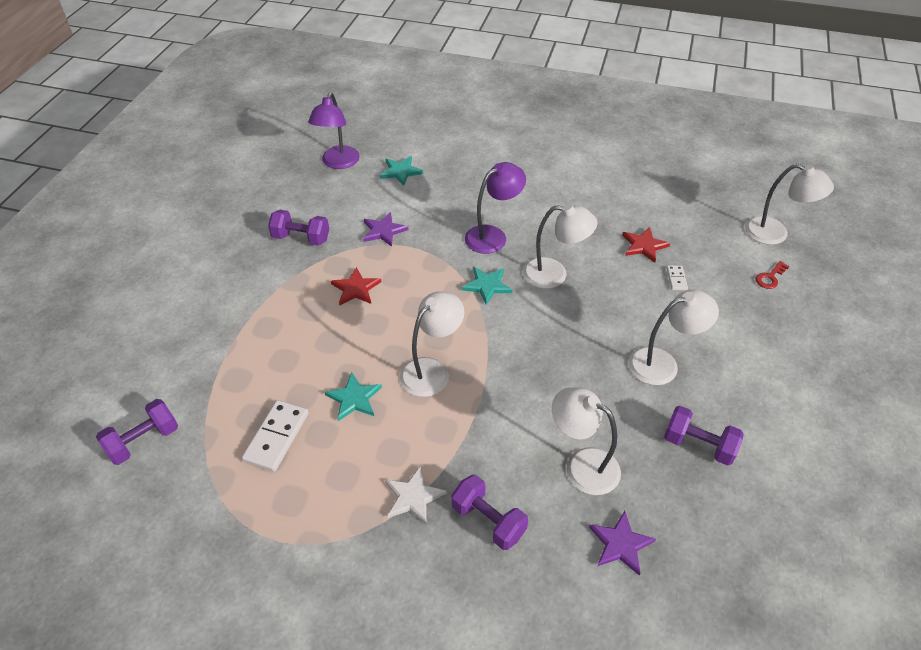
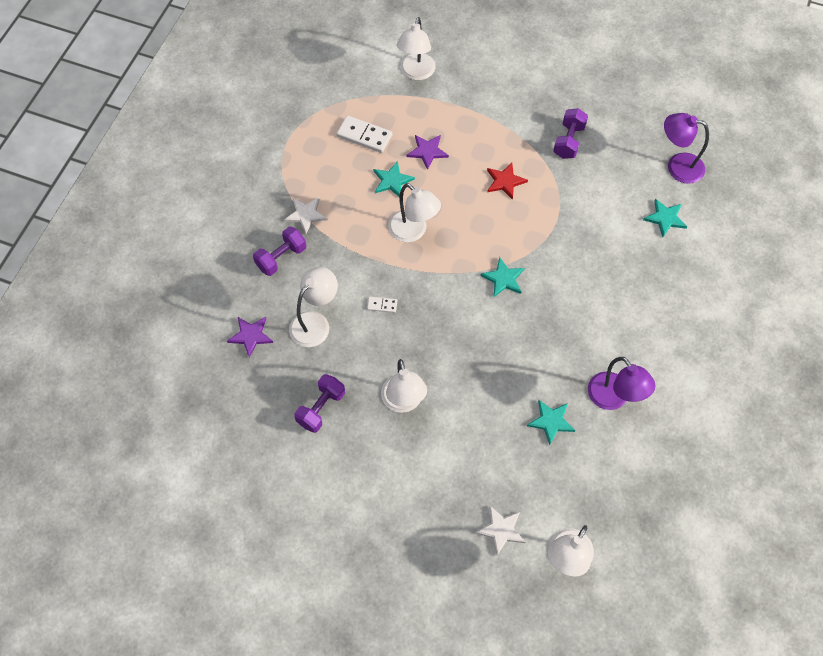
camera: 95 degrees right, 15 degrees up
purple dumbbell [96,399,178,465] -> none
purple star [363,212,408,247] -> purple star moved to [407,135,449,170]
purple lamp [465,162,526,254] -> purple lamp moved to [588,357,656,410]
white lamp [523,203,597,289] -> white lamp moved to [397,17,436,80]
red star [622,227,670,263] -> turquoise star [527,400,576,445]
white domino [667,265,688,290] -> white domino moved to [367,296,397,313]
red key [756,261,790,289] -> white star [475,506,525,555]

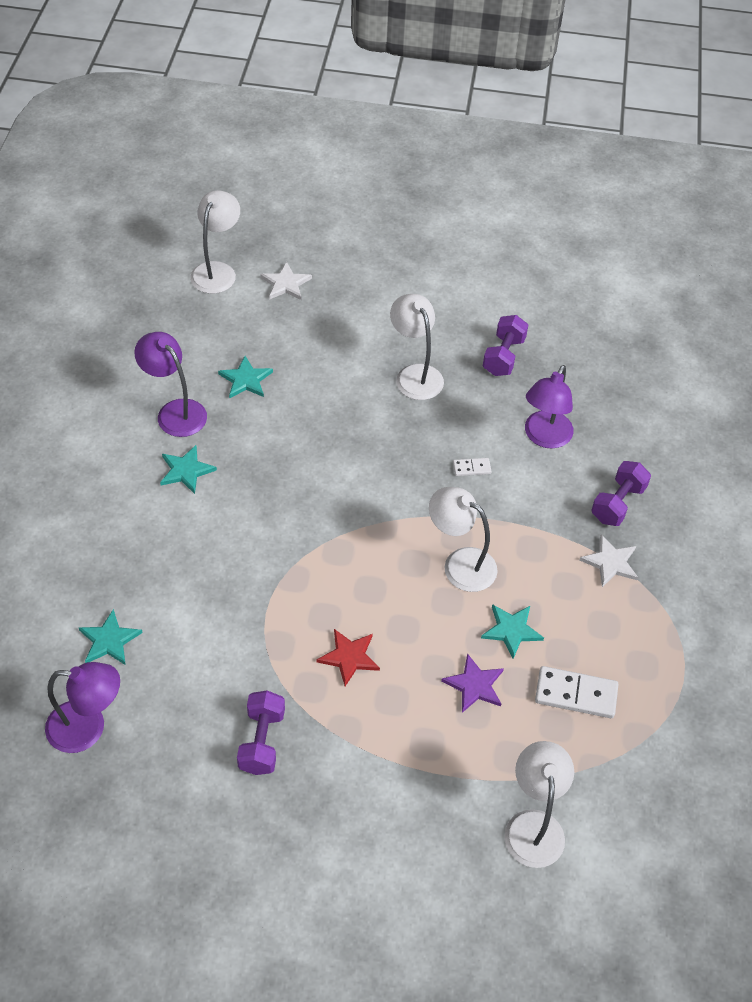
camera: 165 degrees right, 10 degrees down
purple star [227,317,273,358] -> none
white lamp [289,267,338,347] -> purple lamp [525,365,574,449]
turquoise star [480,257,524,297] -> turquoise star moved to [160,445,217,494]

